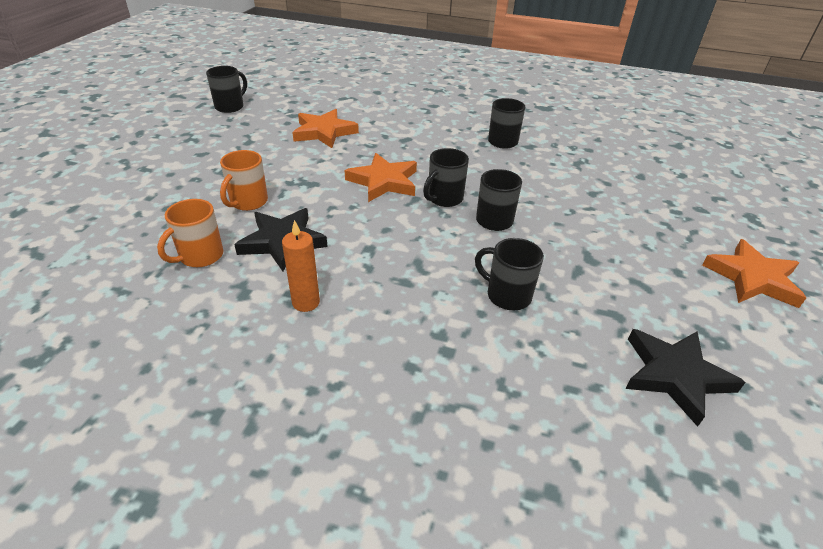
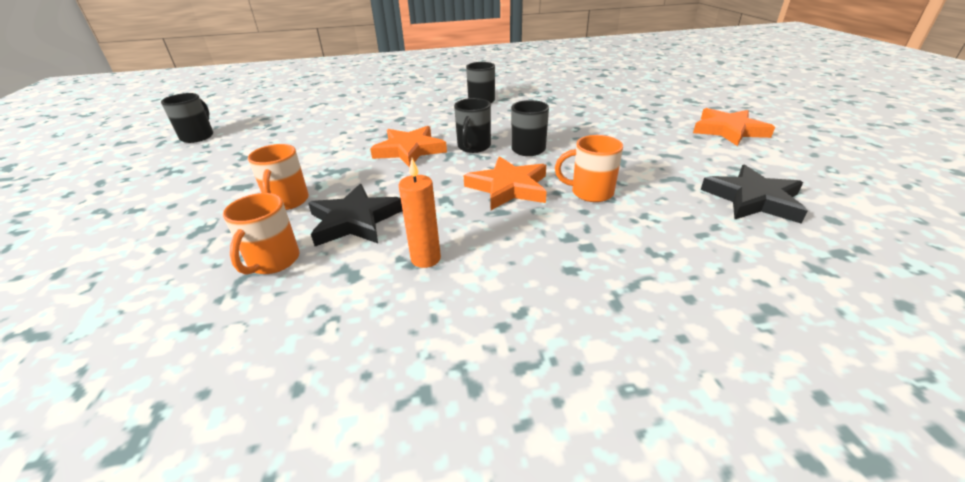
camera: 25 degrees left, 5 degrees down
orange star [292,109,359,148] -> orange star moved to [464,156,547,210]
black mug [475,238,544,310] -> orange mug [555,135,623,202]

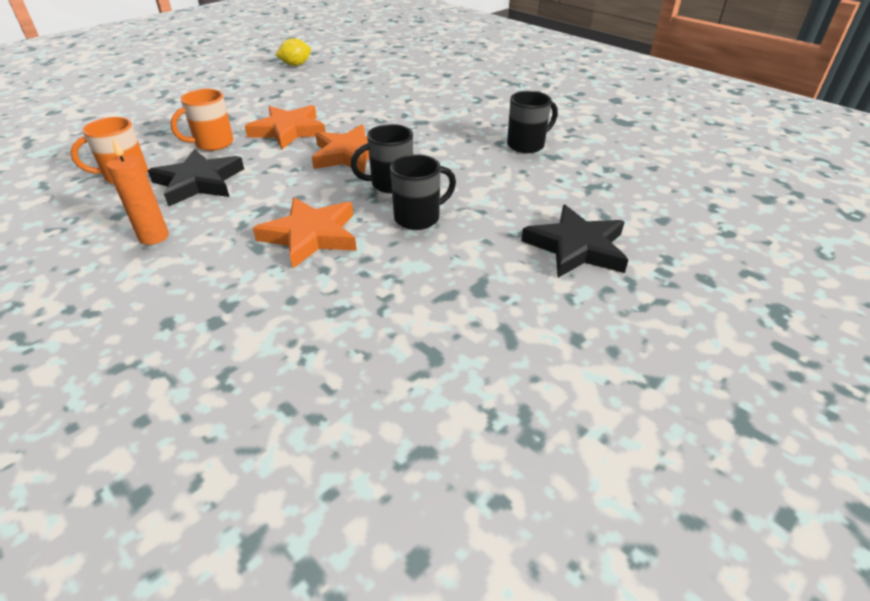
camera: 55 degrees right, 5 degrees up
black mug [161,93,213,143] -> yellow lemon [276,38,311,66]
orange mug [555,135,623,202] -> none
orange star [693,108,775,146] -> orange star moved to [245,105,326,149]
black star [701,164,807,223] -> black star moved to [521,205,628,278]

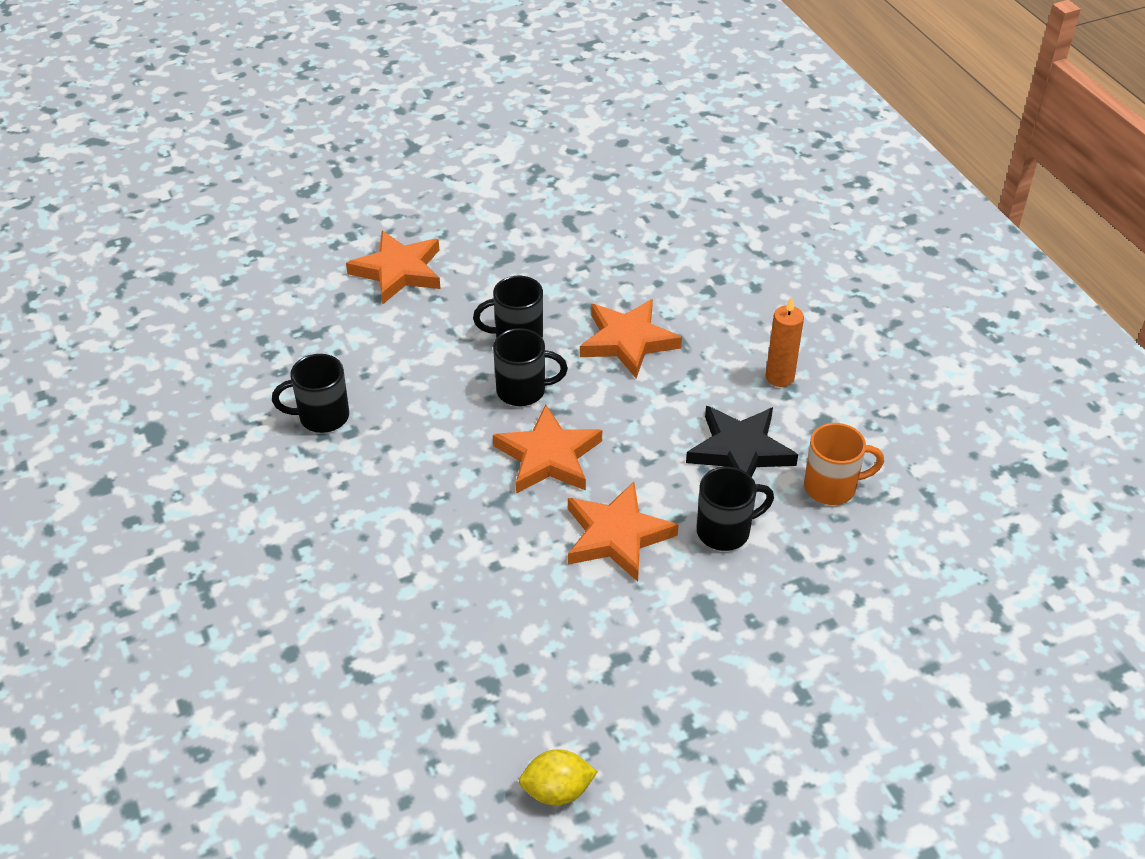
camera: 160 degrees left, 5 degrees up
orange mug [170,89,234,151] -> black mug [697,467,774,551]
black star [521,205,628,278] -> orange star [346,231,441,305]

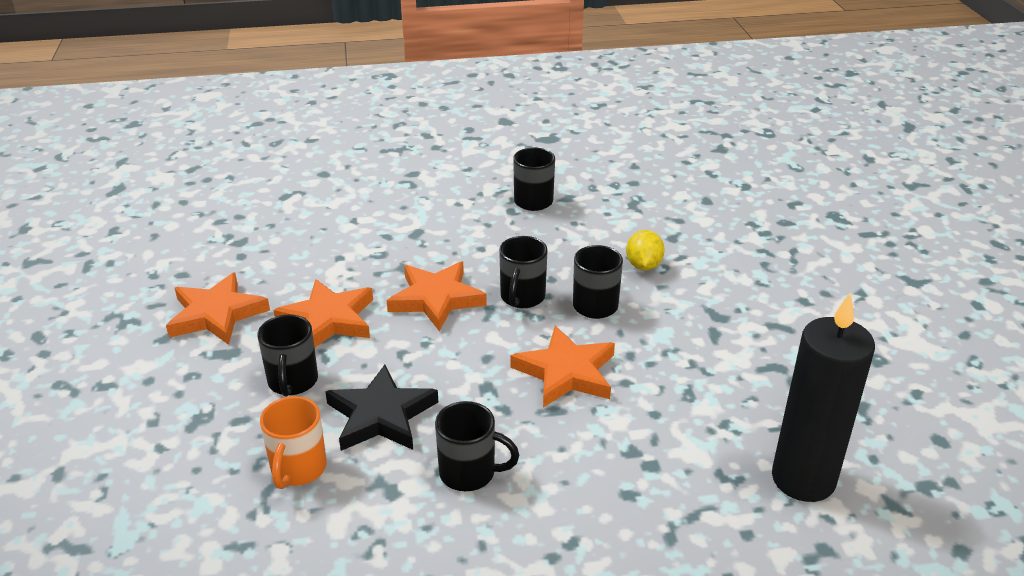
camera: 105 degrees right, 10 degrees down
orange star [346,231,441,305] -> orange star moved to [166,272,270,345]
yellow lemon [519,749,597,806] -> yellow lemon moved to [626,230,665,270]
orange candle [766,297,804,387] -> black mug [435,401,519,491]
none -> black candle [772,292,875,502]

